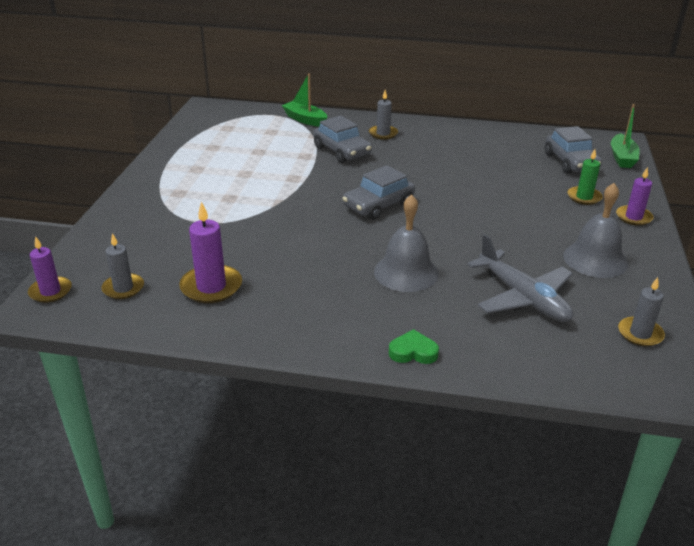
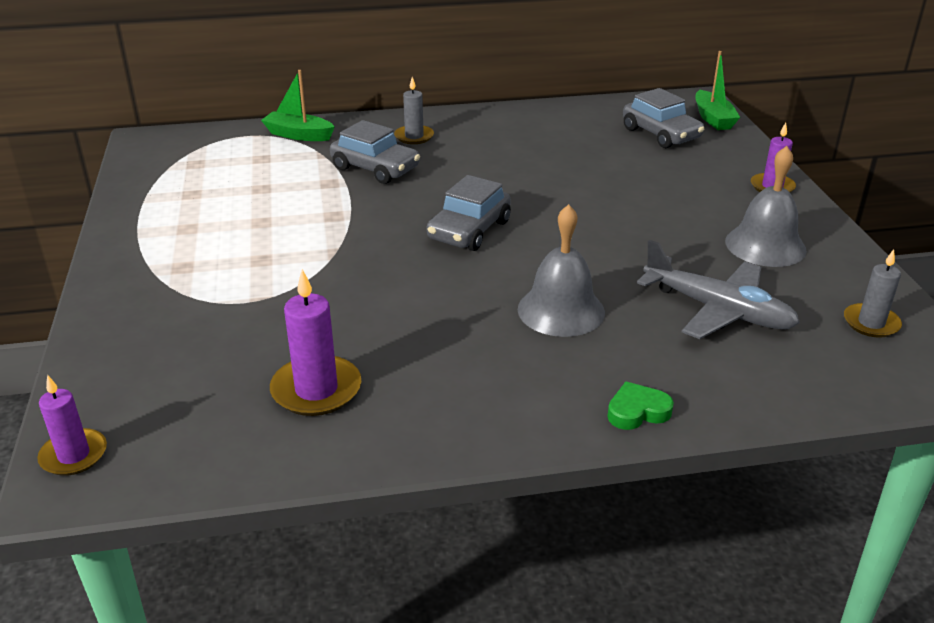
camera: 20 degrees left, 0 degrees up
grey candle [101,233,144,299] -> none
green candle [567,149,603,205] -> none

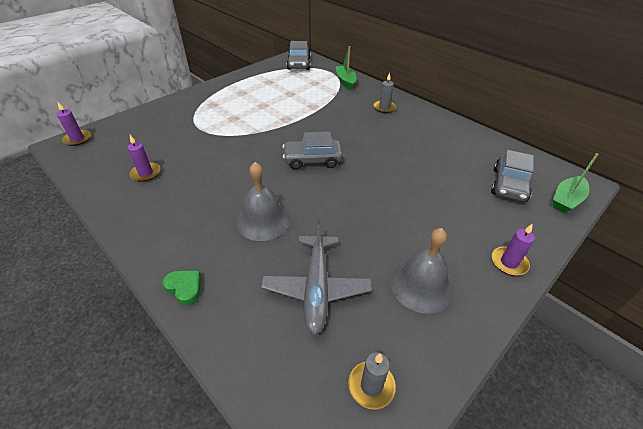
camera: 55 degrees right, 10 degrees up
purple candle [270,269,361,416] -> purple candle [127,135,160,182], size x0.66
grey car [330,120,420,184] -> grey car moved to [287,41,310,70]

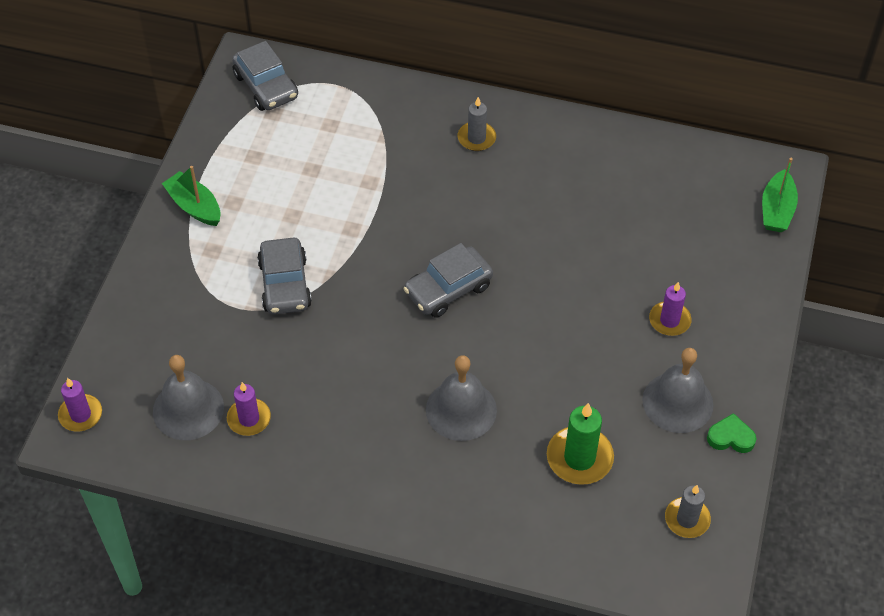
camera: 30 degrees left, 10 degrees up
green heart [163,270,201,305] -> green heart moved to [707,413,756,453]
grey plane [261,219,372,335] -> green candle [547,403,614,485]
green boat [335,46,357,90] -> green boat moved to [162,166,221,226]
grey car [491,150,534,202] -> grey car moved to [257,238,312,315]
purple candle [492,224,535,276] -> purple candle moved to [649,282,692,336]
none -> grey bell [153,355,224,440]

